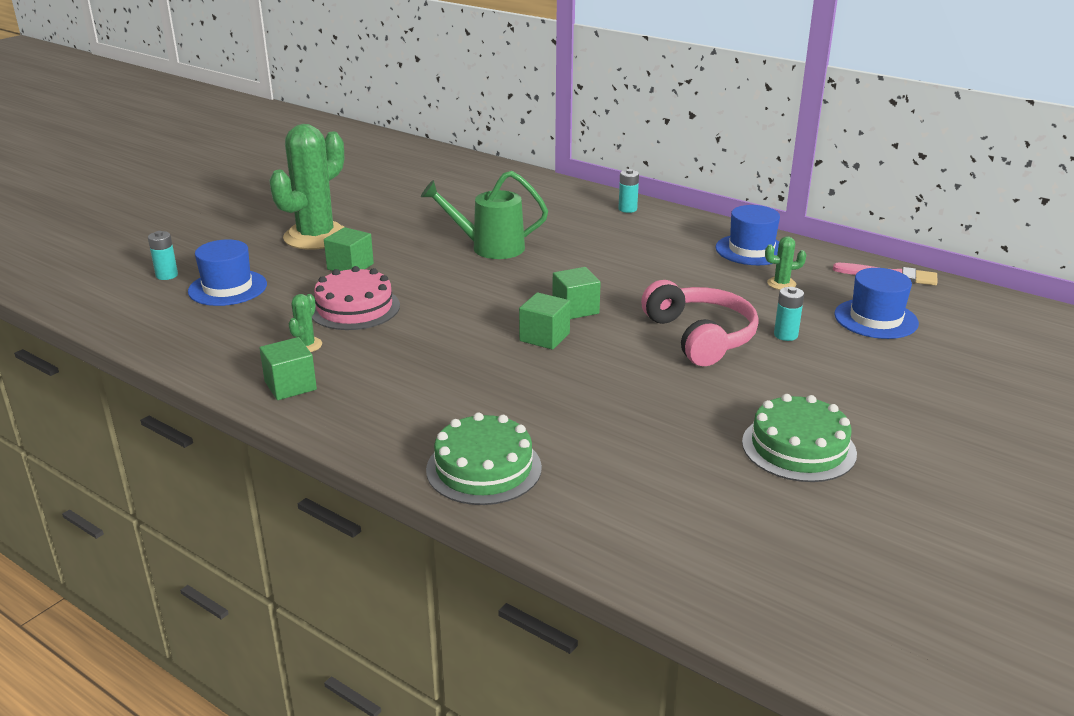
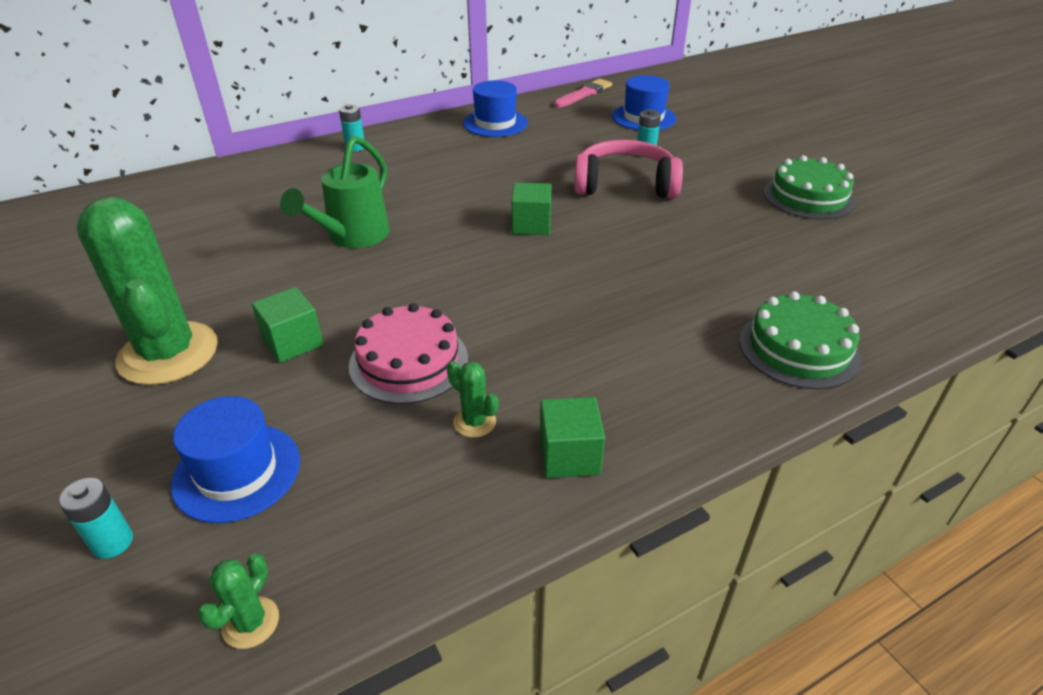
camera: 65 degrees left, 10 degrees up
green cube [519,292,570,350] -> none
green cactus [765,236,806,290] -> green cactus moved to [198,554,279,649]

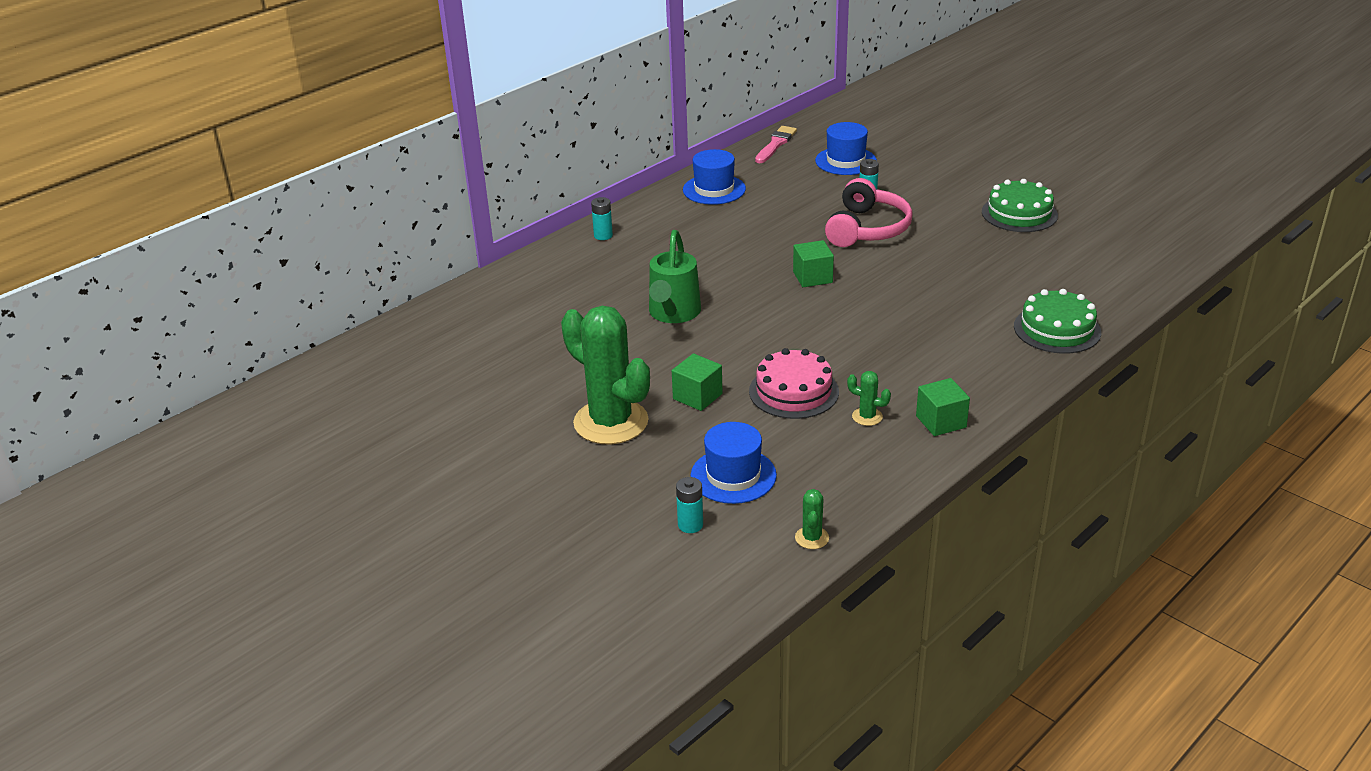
camera: 15 degrees left, 5 degrees down
pink headphones [574,140,683,199] -> pink headphones turned 120 degrees clockwise [825,178,913,247]

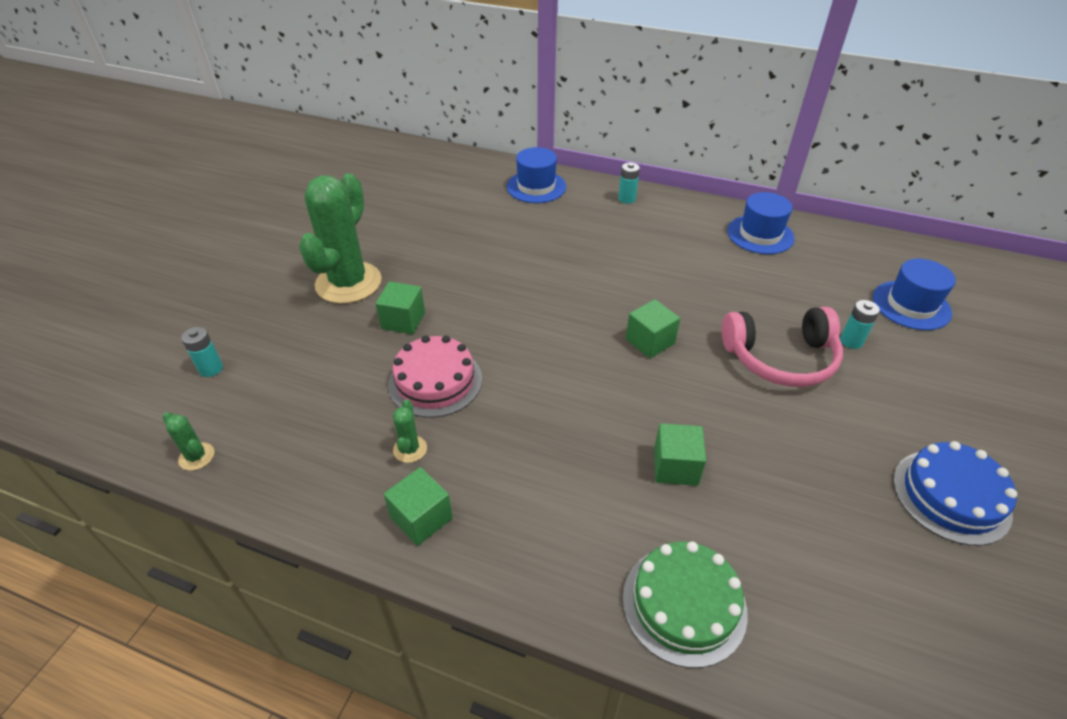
camera: 65 degrees right, 10 degrees up
green watering can [649,230,701,323] -> none
blue hat [691,422,777,504] -> blue hat moved to [507,147,566,203]
pink brush [755,126,797,163] -> none
green cactus [795,489,829,549] -> green cactus turned 60 degrees clockwise [163,412,215,471]
green cake [982,179,1058,232] -> blue cake [893,441,1017,546]
none -> green cube [654,423,706,486]

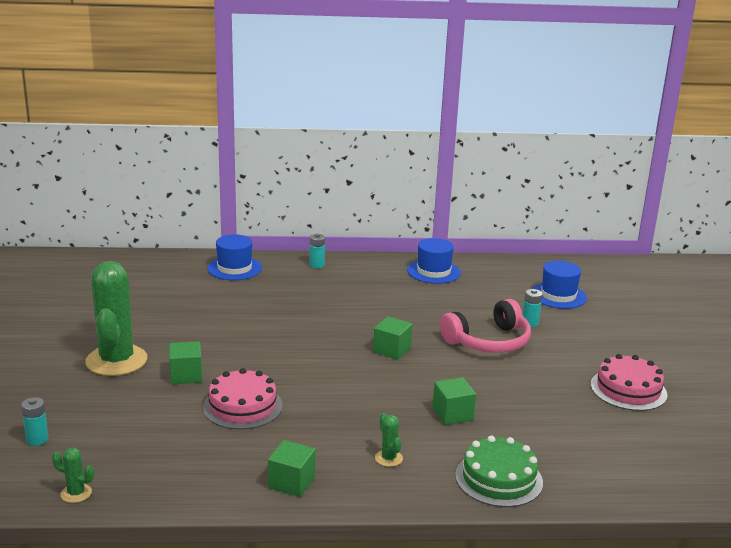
camera: 25 degrees left, 20 degrees down
green cactus [393,399,427,463] -> green cactus moved to [375,413,403,467]
blue cake [893,441,1017,546] -> pink cake [591,354,668,411]

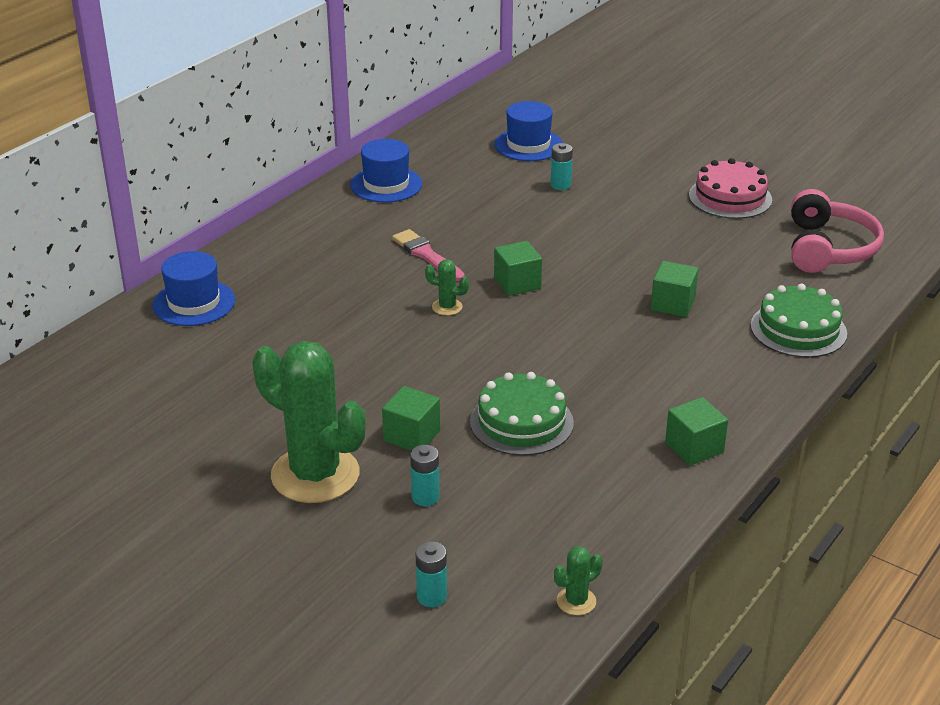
camera: 50 degrees left, 10 degrees up
pink cake [203,368,283,430] -> green cake [470,372,574,456]
turquoise battery [309,233,325,268] -> turquoise battery moved to [410,445,439,506]
green cactus [375,413,403,467] -> green cactus moved to [425,259,469,316]
pink headphones [440,299,531,353] -> pink headphones moved to [791,189,884,273]
none -> pink brush [392,229,465,281]

